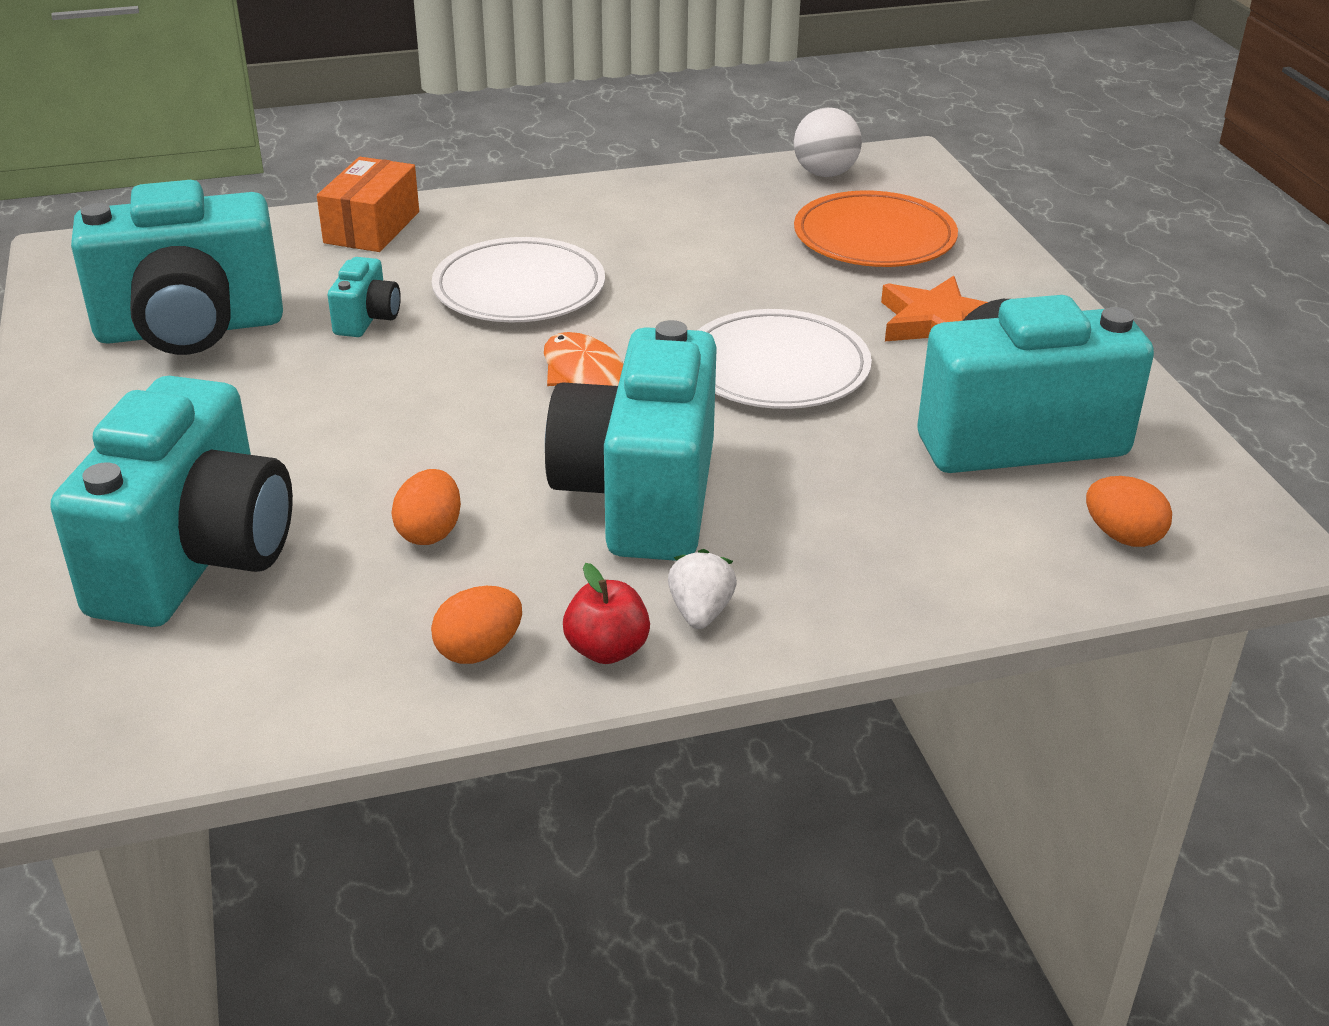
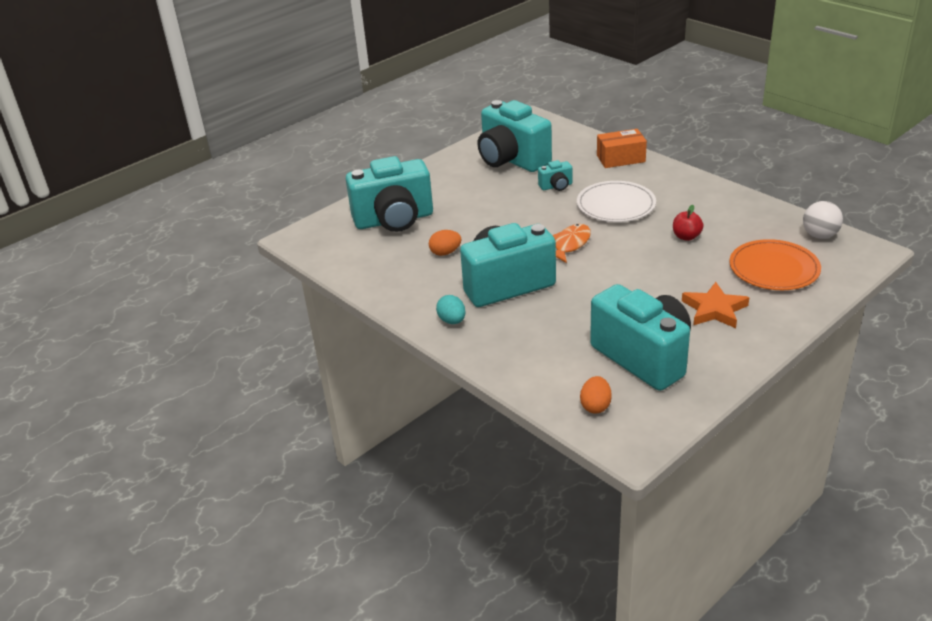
camera: 65 degrees right, 0 degrees up
orange egg [431,586,522,664] -> none
red apple [563,563,650,664] -> red apple moved to [673,205,704,241]
white strawberry [668,549,737,629] -> turquoise egg [436,295,466,324]
white plate [697,309,872,409] -> none

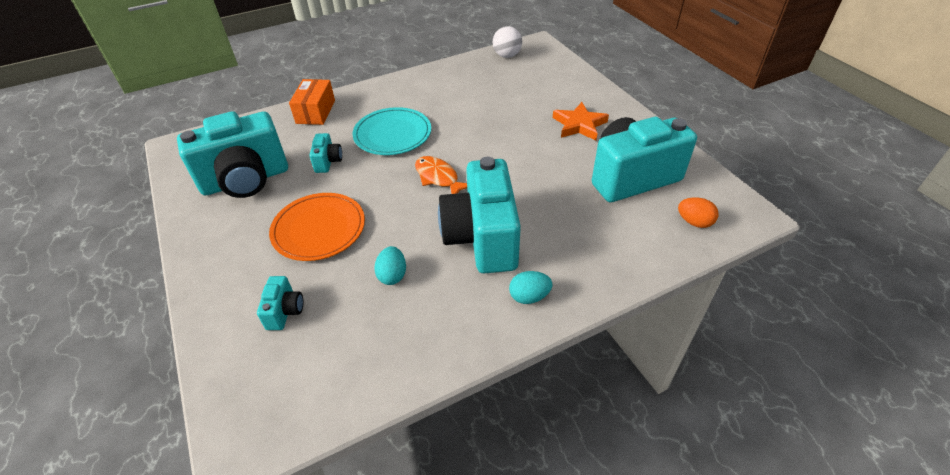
camera: 75 degrees left, 10 degrees up
turquoise camera [346,156,433,232] -> turquoise camera [257,276,303,330], size x0.43
orange egg [429,230,461,256] -> turquoise egg [374,246,406,285]
white plate [577,181,656,222] -> turquoise plate [352,107,431,155]
red apple [673,205,704,241] -> none
orange plate [729,239,821,290] -> orange plate moved to [269,193,365,261]

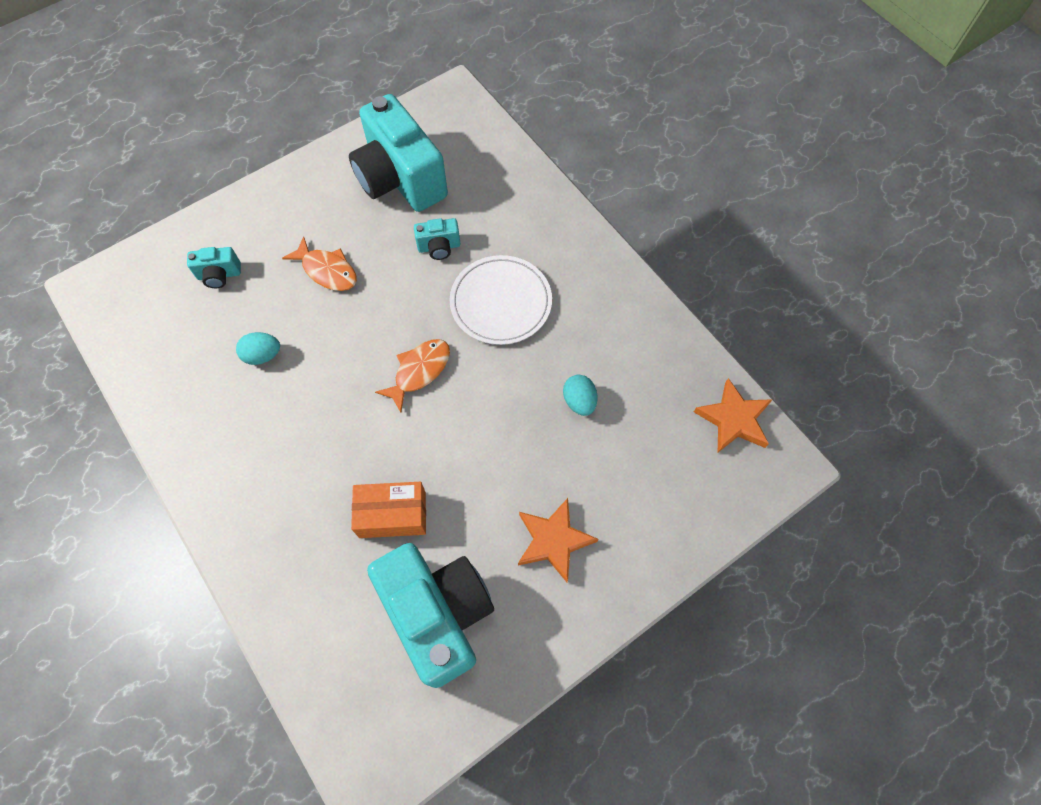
camera: 80 degrees right, 20 degrees up
orange plate [269,193,365,261] -> orange fish [282,236,357,291]
orange box [289,79,335,125] -> orange box moved to [351,482,426,538]
turquoise plate [352,107,431,155] -> white plate [450,255,552,345]
turquoise camera [438,157,521,274] -> none
white ball [493,26,522,58] -> orange star [694,378,773,452]
turquoise egg [509,271,552,304] -> turquoise egg moved to [563,375,597,416]
orange egg [678,197,718,228] -> none

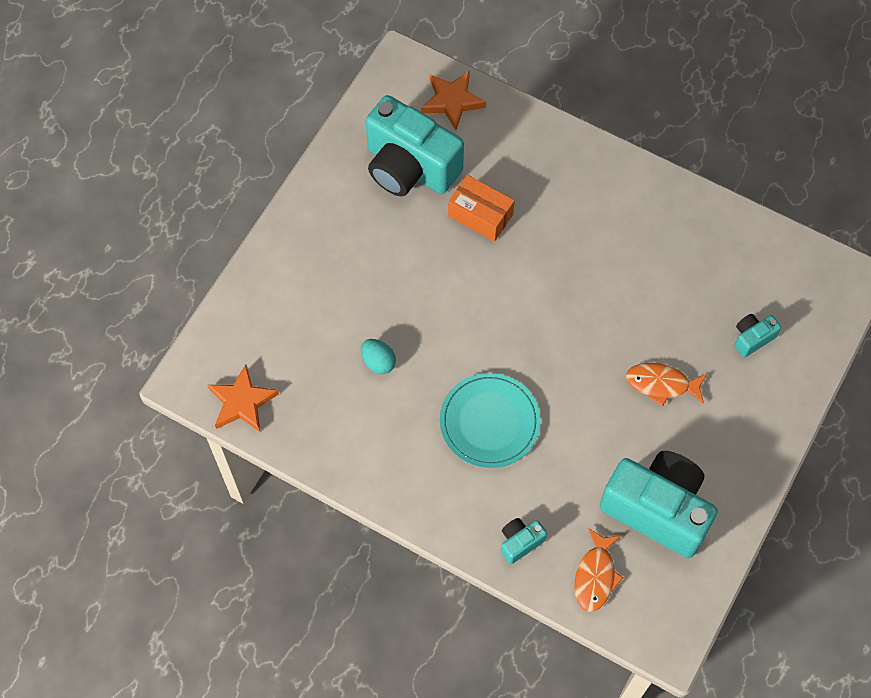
camera: 155 degrees right, 0 degrees up
turquoise egg [236,332,280,365] -> none
orange box [351,482,426,538] -> orange box turned 60 degrees clockwise [448,175,515,242]
orange fish [375,339,450,412] -> orange fish moved to [574,528,623,612]
turquoise camera [414,218,460,260] -> turquoise camera moved to [501,518,547,564]
white plate [450,255,552,345] -> turquoise plate [440,373,541,468]
orange star [518,498,598,582] -> orange star moved to [421,71,486,130]

